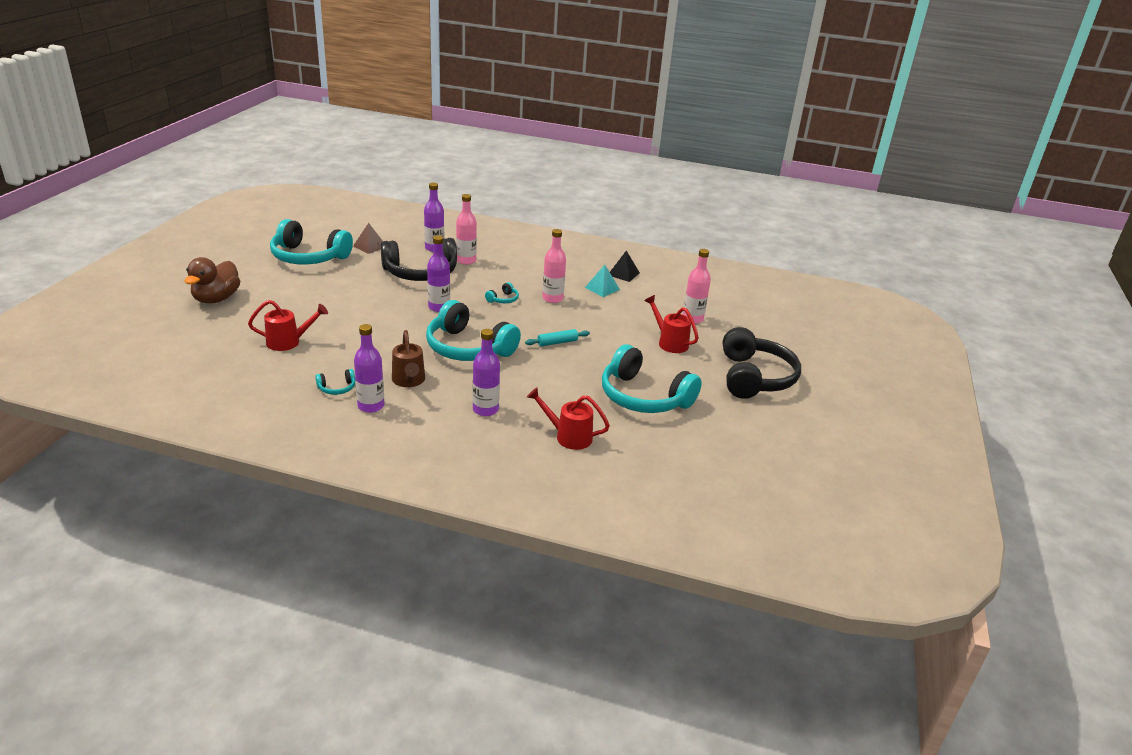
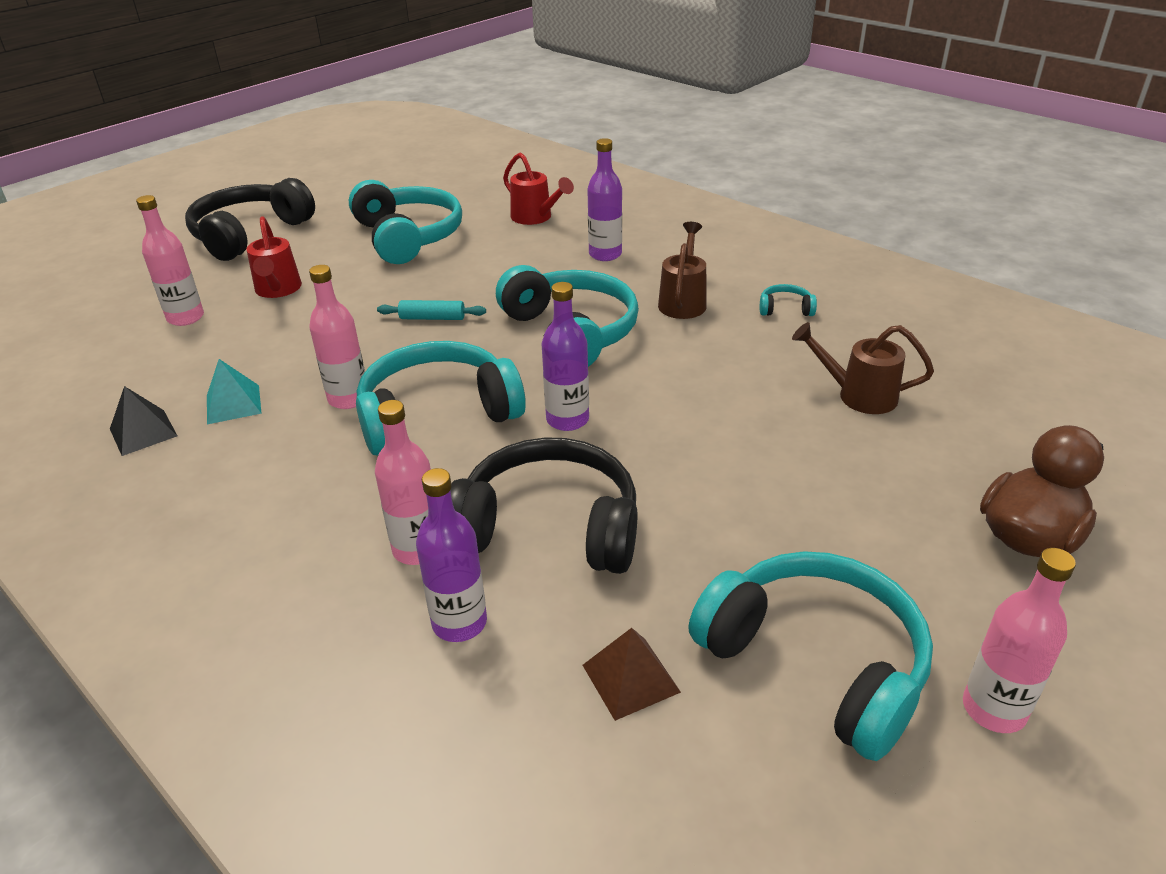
camera: 150 degrees left, 5 degrees up
red watering can [248,300,328,351] -> brown watering can [792,322,934,414]
purple bottle [354,324,384,413] -> none
turquoise headphones [485,282,519,303] -> turquoise headphones [356,341,526,456], size x2.48
none -> pink bottle [963,548,1076,733]

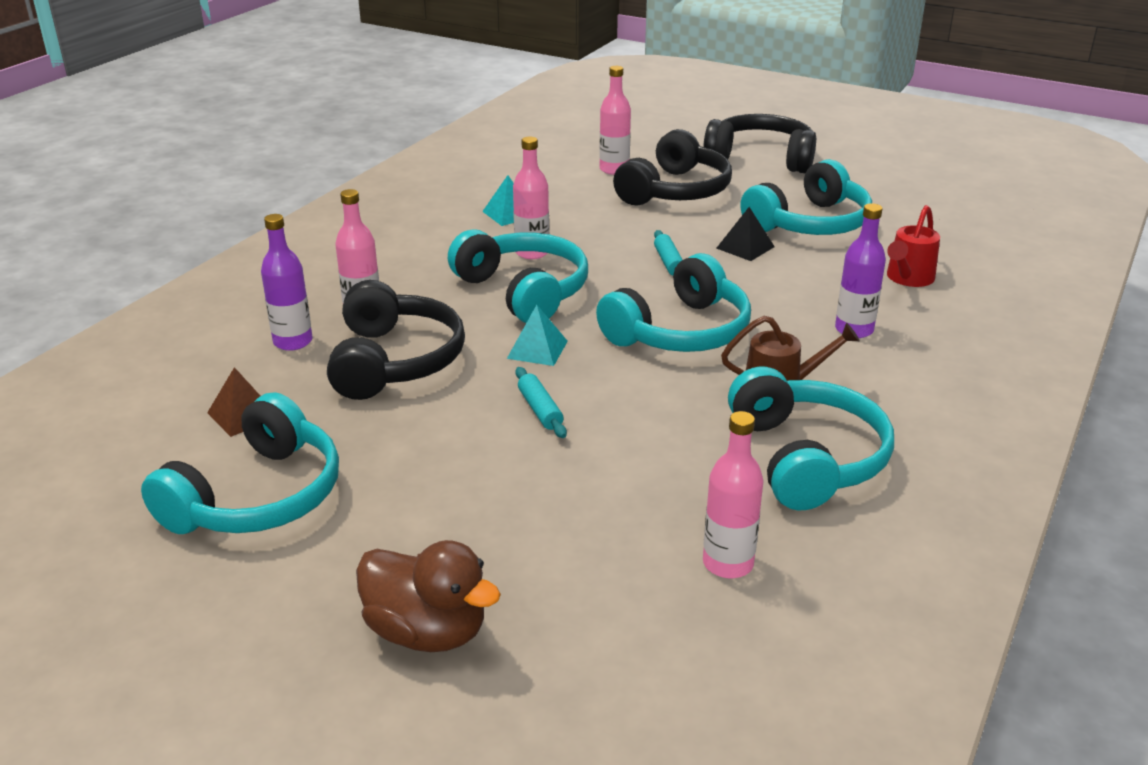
camera: 75 degrees right, 5 degrees down
black pyramid [110,386,177,456] -> black pyramid moved to [716,207,775,261]
red watering can [246,216,302,298] -> black headphones [613,129,732,205]
purple bottle [542,282,589,431] -> turquoise pyramid [507,305,568,366]
turquoise headphones [760,284,817,316] -> turquoise headphones [728,367,894,510], size x2.48
brown watering can [792,322,934,414] -> none
pink bottle [963,548,1076,733] -> pink bottle moved to [703,411,764,578]
none -> turquoise rolling pin [515,367,567,438]

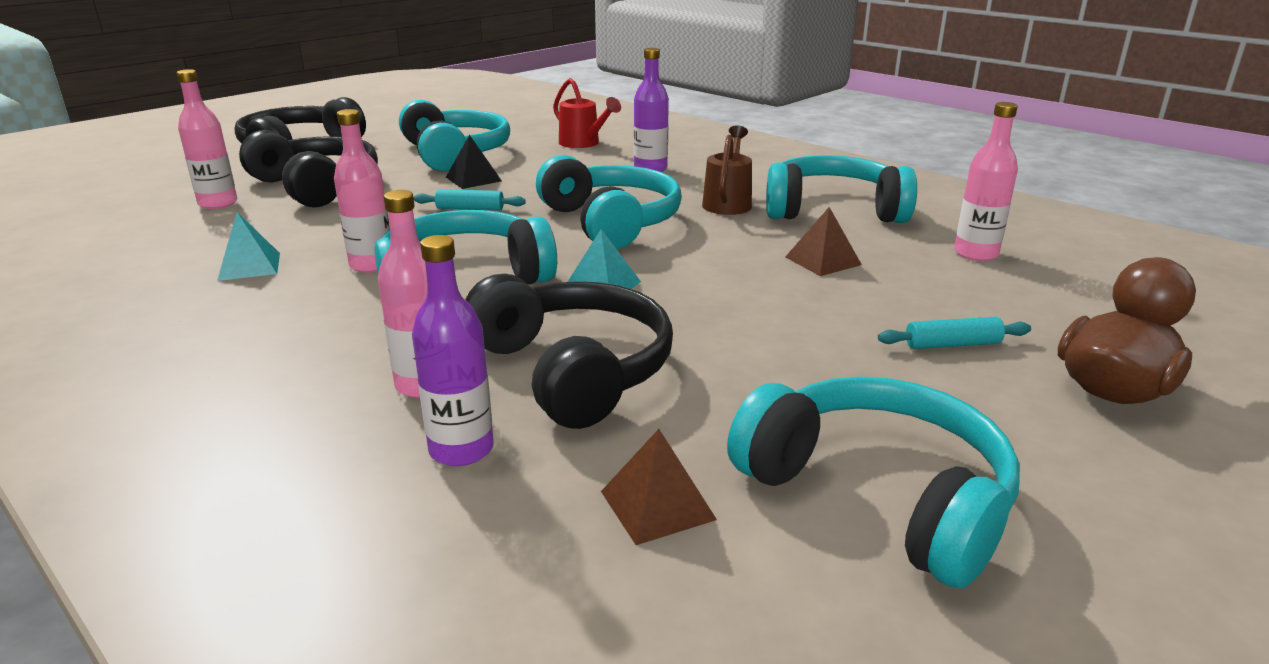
camera: 75 degrees left, 5 degrees down
black headphones [327,280,465,400] -> black headphones turned 45 degrees clockwise [465,274,673,429]
turquoise rolling pin [515,367,567,438] -> turquoise rolling pin moved to [878,317,1031,349]
none -> brown pyramid [785,207,862,276]

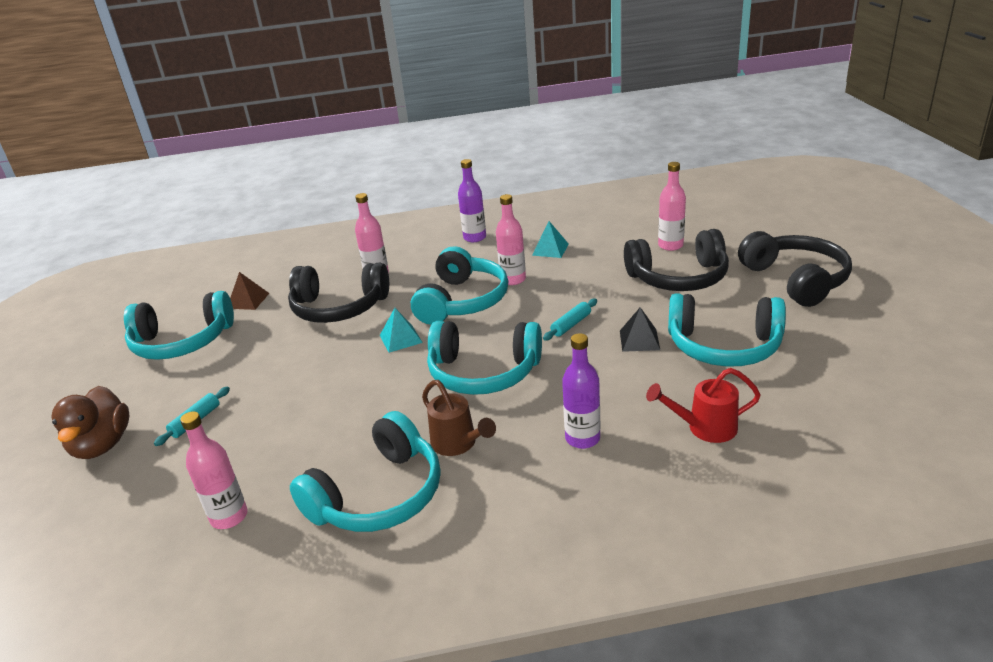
camera: 130 degrees right, 5 degrees up
purple bottle [412,235,494,466] -> purple bottle moved to [458,159,486,242]
brown pyramid [785,207,862,276] -> none

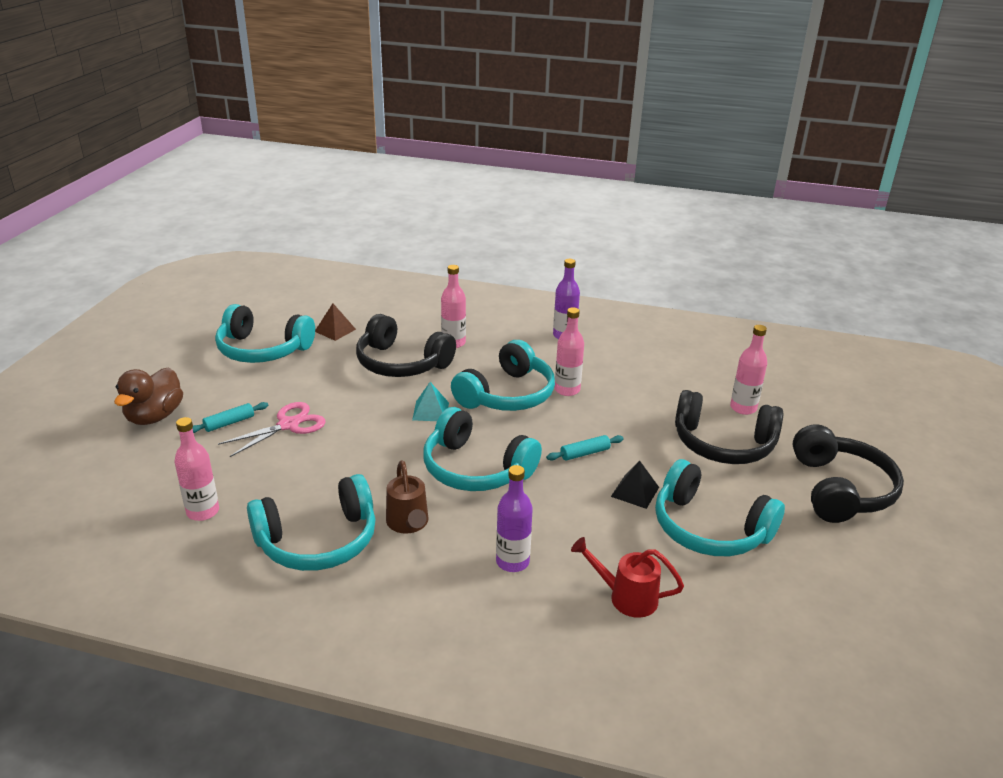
camera: 20 degrees right, 0 degrees up
turquoise pyramid [532,221,569,258] -> none
none -> pink scissors [218,402,326,457]

